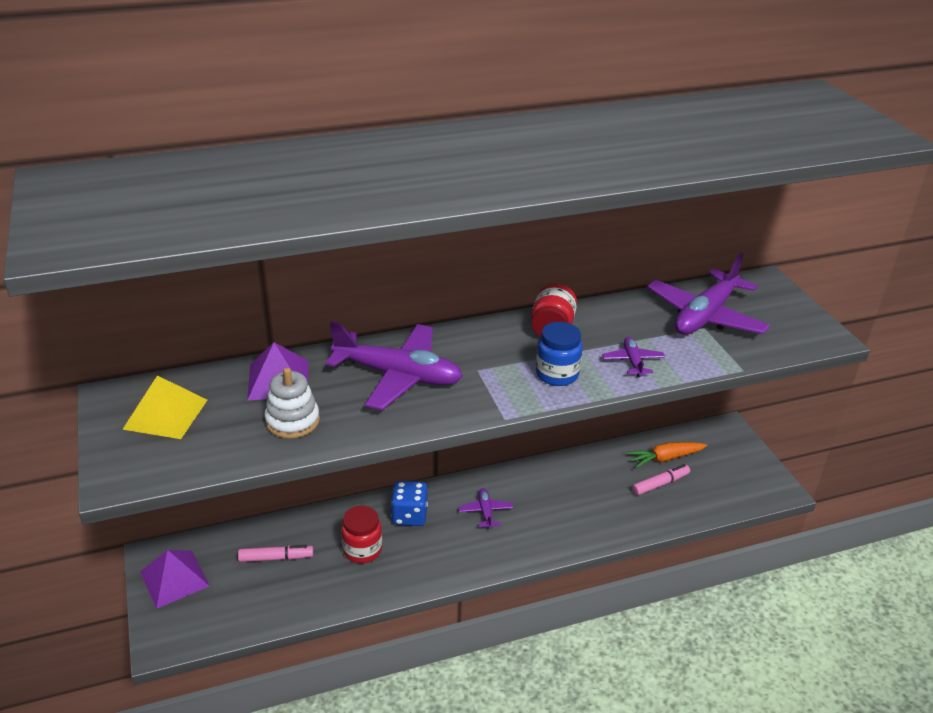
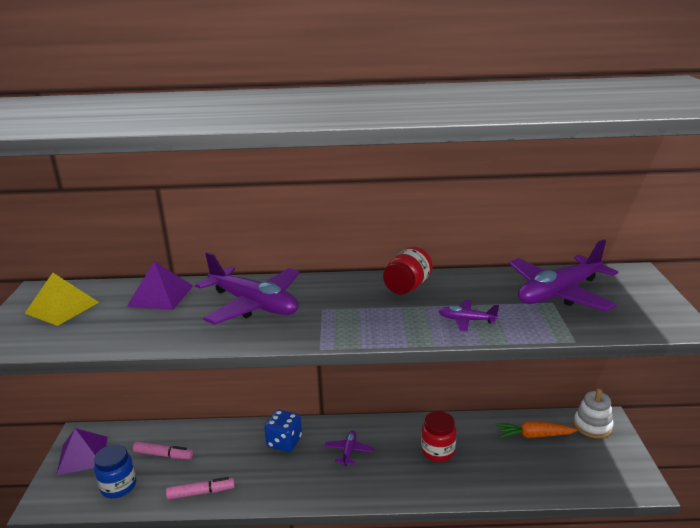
camera: 20 degrees right, 10 degrees down
white stacking toy [265,368,320,439] -> white stacking toy moved to [574,389,614,438]
red jar [341,506,382,563] -> red jar moved to [421,411,456,462]
blue jar [536,322,583,386] -> blue jar moved to [94,445,136,498]
purple plane [602,337,665,377] -> purple plane turned 90 degrees counterclockwise [439,300,499,332]
pink marker [632,464,690,496] -> pink marker moved to [166,477,235,500]

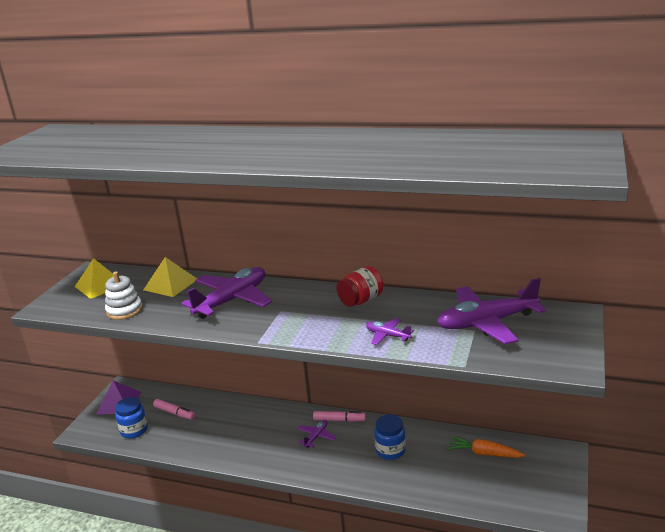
camera: 20 degrees right, 0 degrees up
purple pyramid [127,261,193,310] -> yellow pyramid [144,257,197,297]
pink marker [166,477,235,500] -> pink marker moved to [313,411,366,422]
purple plane [195,252,300,325] -> purple plane turned 105 degrees counterclockwise [181,267,272,319]
blue dice [264,410,302,452] -> none
red jar [421,411,456,462] -> blue jar [374,414,406,460]
white stacking toy [574,389,614,438] -> white stacking toy moved to [105,271,143,320]

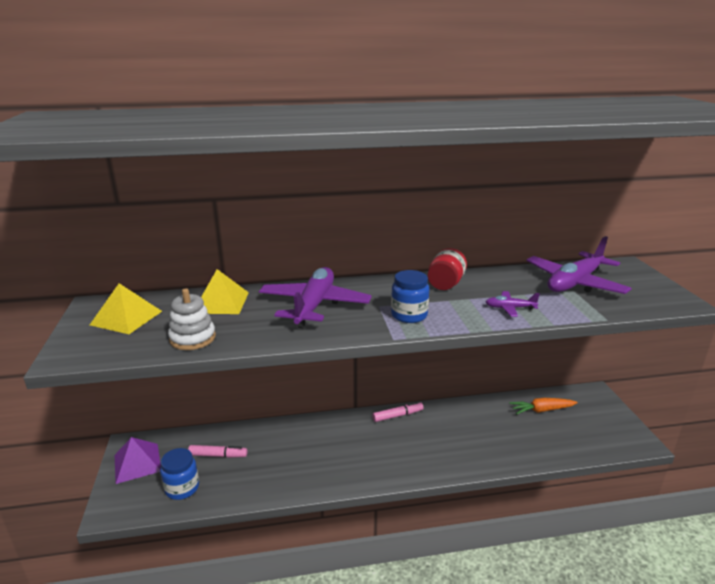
camera: 30 degrees left, 0 degrees up
purple plane [297,420,336,448] -> none
blue jar [374,414,406,460] -> blue jar moved to [391,270,430,323]

